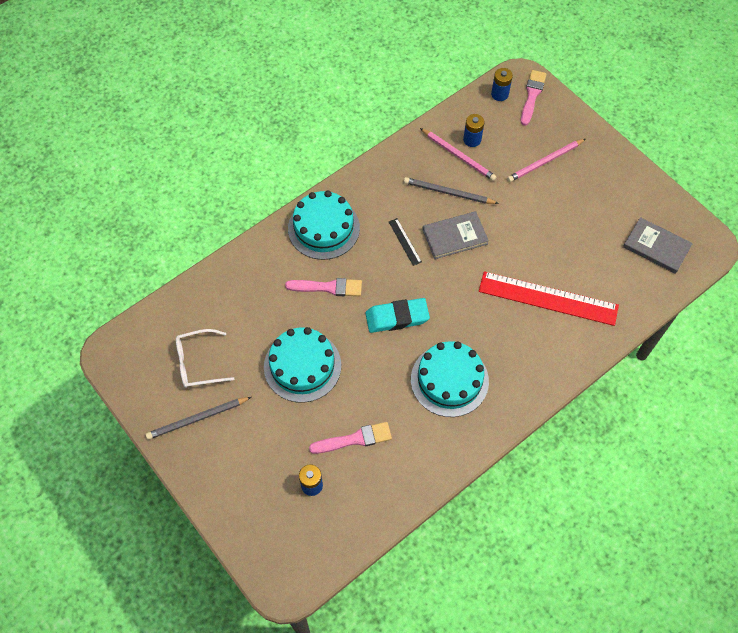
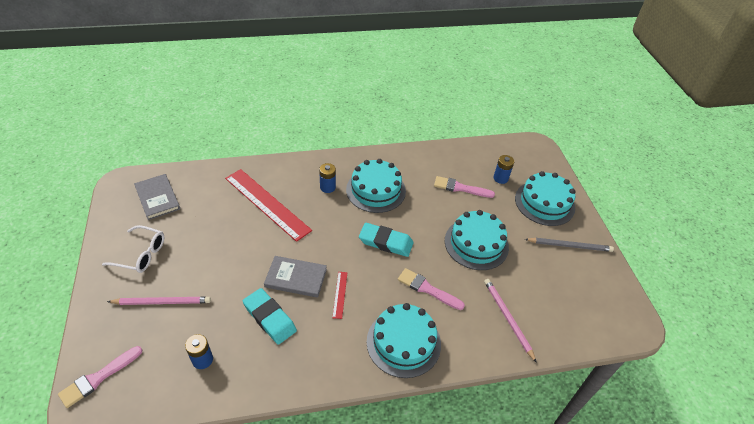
camera: 155 degrees left, 15 degrees down
white glasses [176,329,234,388] -> white glasses moved to [102,225,164,273]
black ruler [389,218,422,266] -> red ruler [332,272,348,319]
grey pencil [404,177,499,204] -> turquoise eraser [243,288,297,345]
pink pencil [420,128,497,181] -> pink pencil moved to [484,279,537,363]
blue battery [491,68,513,101] -> blue battery moved to [319,163,336,193]
none -> turquoise cake [515,171,576,226]

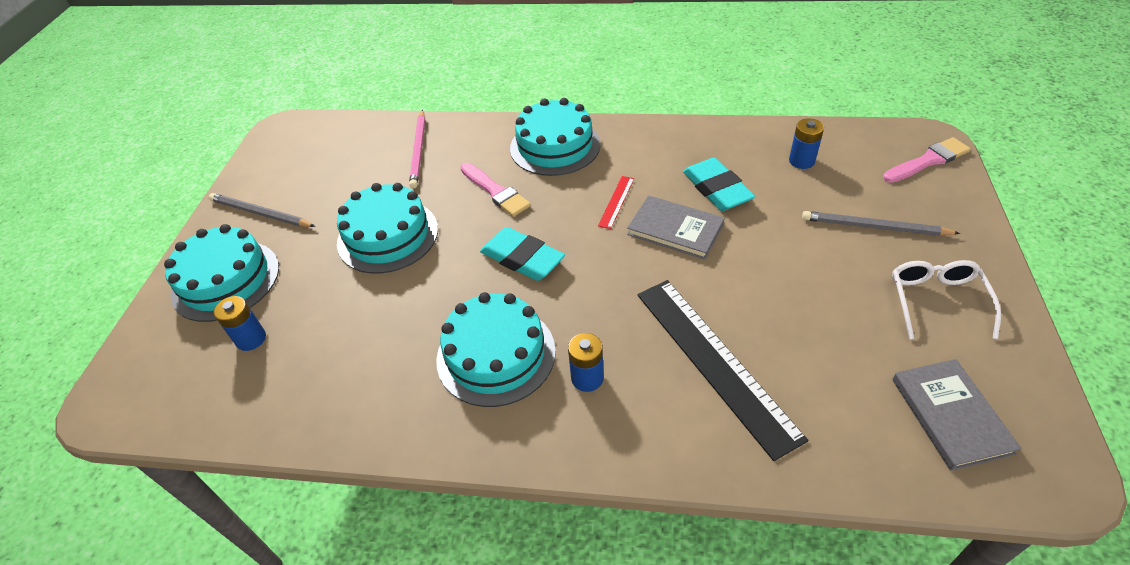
camera: 155 degrees left, 0 degrees up
white glasses [102,225,164,273] -> white glasses turned 60 degrees clockwise [892,260,1001,339]
pink pencil [107,297,211,305] -> grey pencil [802,211,960,236]
red ruler [225,169,312,242] -> black ruler [638,280,808,461]
pink brush [434,176,495,198] -> none

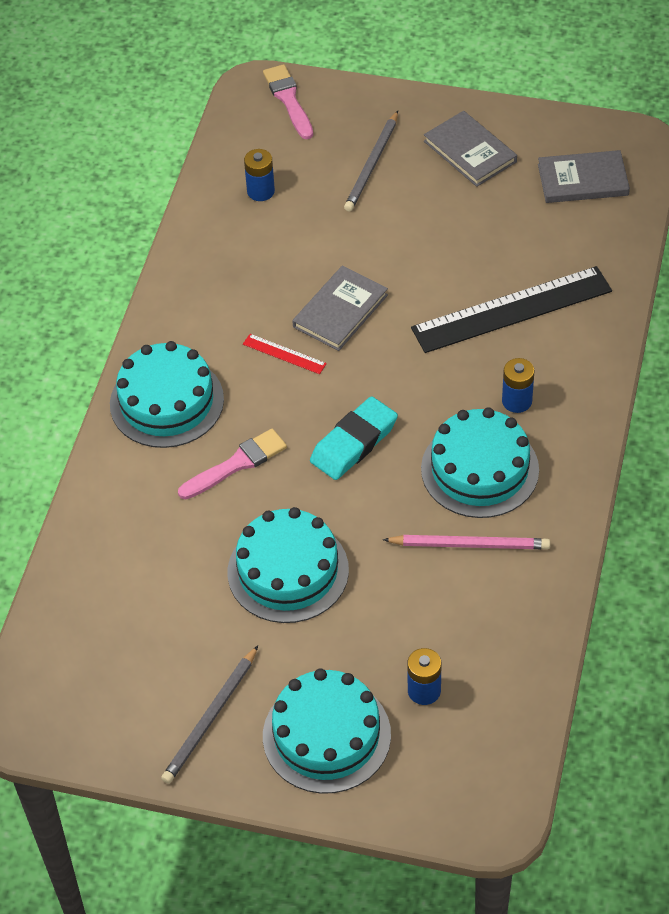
camera: 85 degrees left, 5 degrees up
pink pencil [409,110,425,189] -> pink pencil moved to [383,535,550,549]
turquoise eraser [683,158,755,211] -> none
white glasses [892,260,1001,339] -> grey book [424,111,517,187]

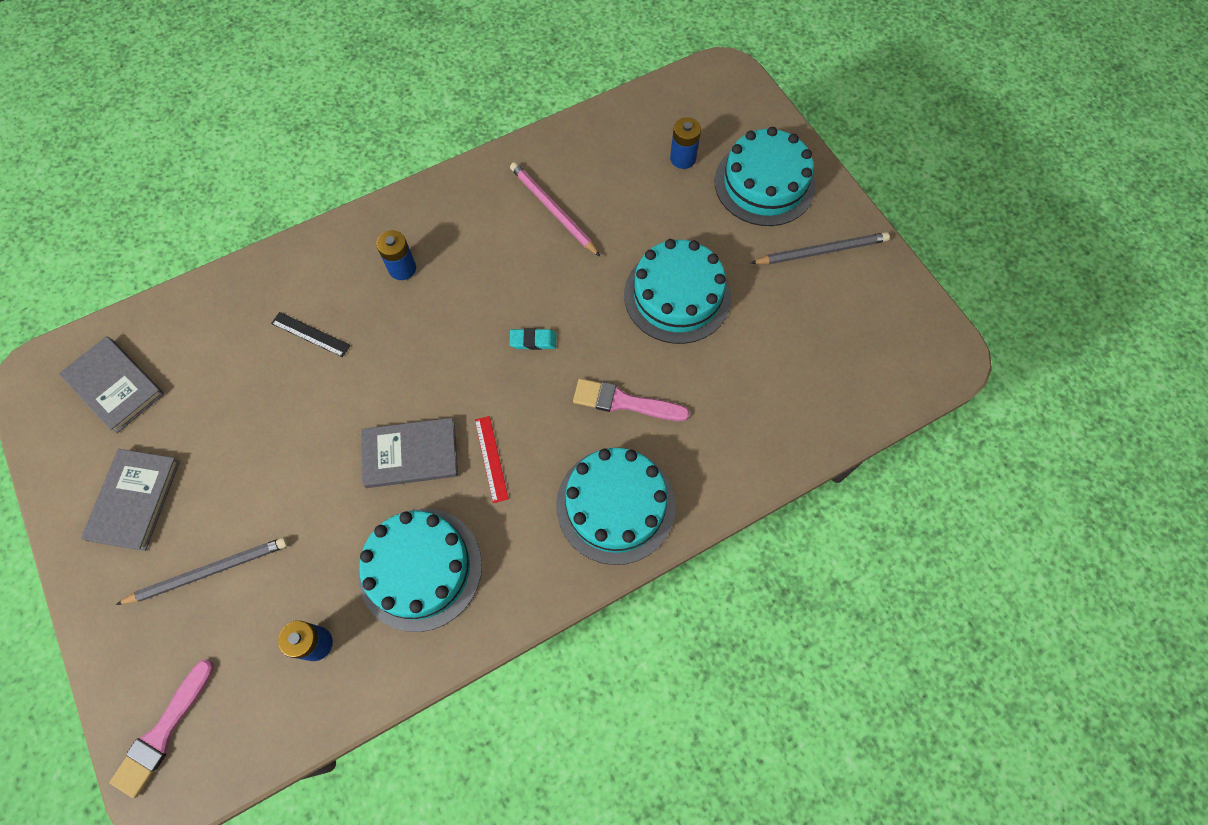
camera: 135 degrees left, 15 degrees up
turquoise eraser [310,396,398,480] -> turquoise eraser [509,328,556,350], size x0.52
black ruler [411,266,612,353] -> black ruler [271,312,351,357], size x0.42
turquoise cake [421,407,539,518] -> turquoise cake moved to [358,509,482,632]

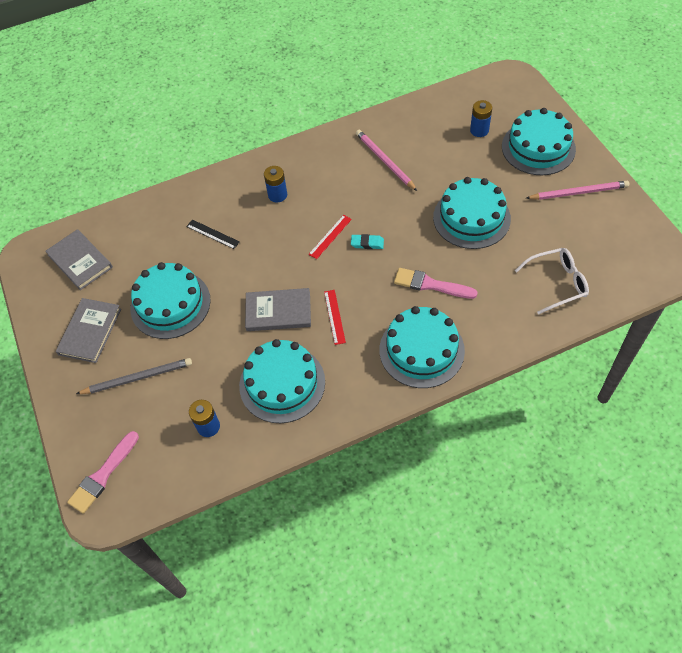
camera: 10 degrees right, 10 degrees down
grey pencil [751,232,890,265] -> pink pencil [526,181,629,200]
none -> turquoise cake [130,262,211,339]
none -> red ruler [308,215,352,259]
none -> white glasses [515,248,589,315]

